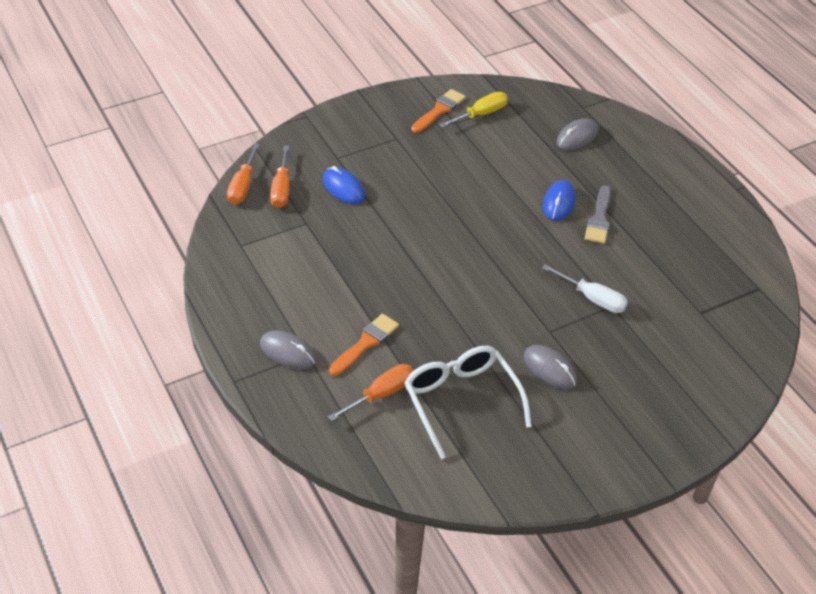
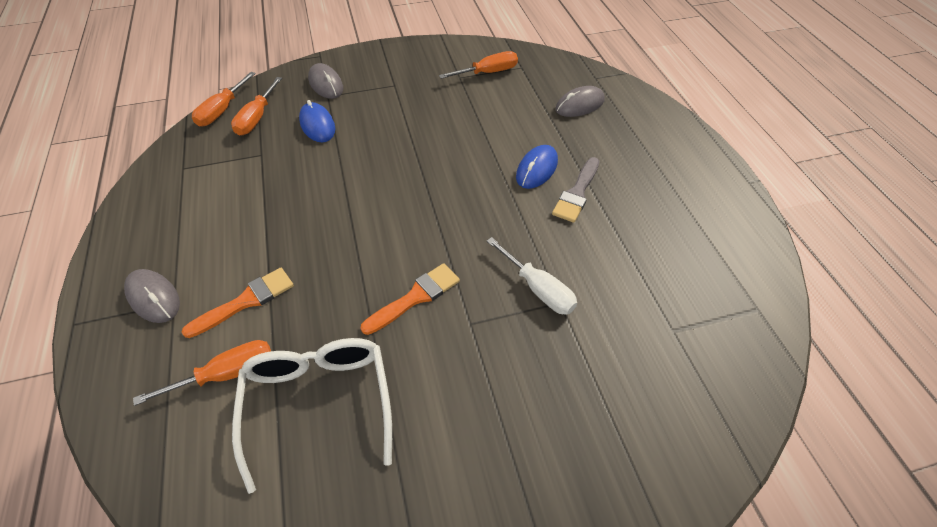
camera: 15 degrees right, 5 degrees up
orange brush [411,89,466,133] -> orange brush moved to [360,263,460,335]
yellow screwdriver [439,92,508,128] -> orange screwdriver [439,51,518,79]
grey mouse [524,345,577,389] -> grey mouse moved to [308,63,343,99]

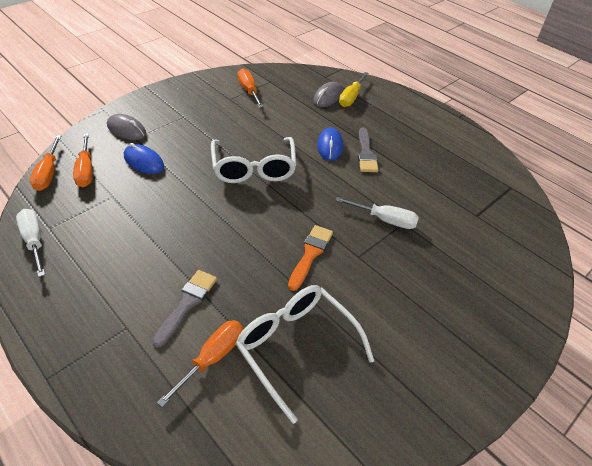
camera: 30 degrees left, 5 degrees down
grey mouse [124,269,180,323] -> none
orange brush [181,268,294,338] -> grey brush [152,270,217,348]
orange screwdriver [439,51,518,79] -> orange screwdriver turned 60 degrees counterclockwise [238,69,264,108]
none -> white screwdriver [16,209,45,277]
none -> white glasses [211,137,297,183]
none -> yellow screwdriver [339,72,368,107]

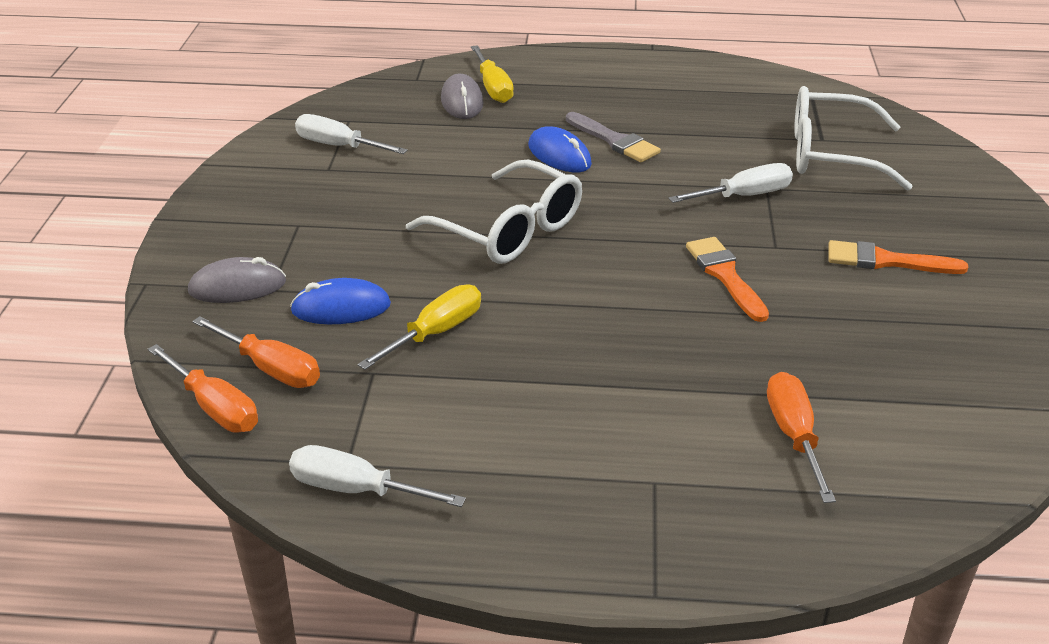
camera: 40 degrees left, 10 degrees down
grey brush [152,270,217,348] -> none
white glasses [236,285,374,424] -> white glasses moved to [794,86,913,191]
orange screwdriver [238,69,264,108] -> white screwdriver [295,114,408,154]
none -> yellow screwdriver [358,284,481,370]
none -> orange brush [828,240,968,274]

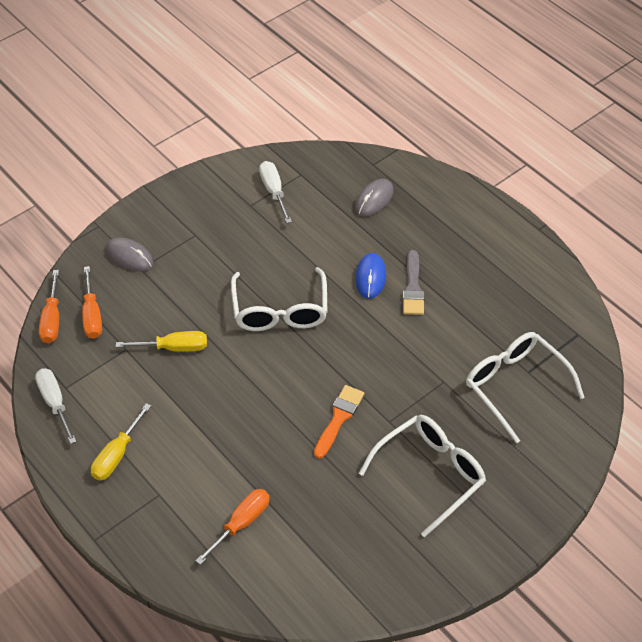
camera: 45 degrees right, 15 degrees up
blue mouse [290,278,391,324] -> none
yellow screwdriver [471,45,514,103] -> yellow screwdriver moved to [91,403,151,481]
white screwdriver [669,163,793,203] -> none
orange brush [828,240,968,274] -> white glasses [359,415,486,537]

